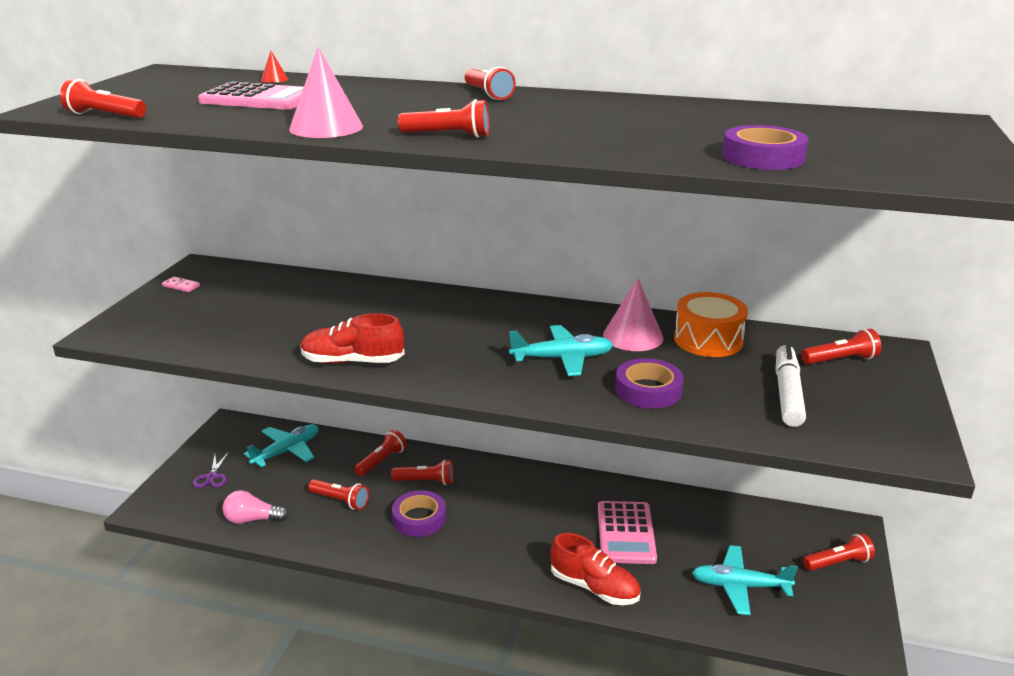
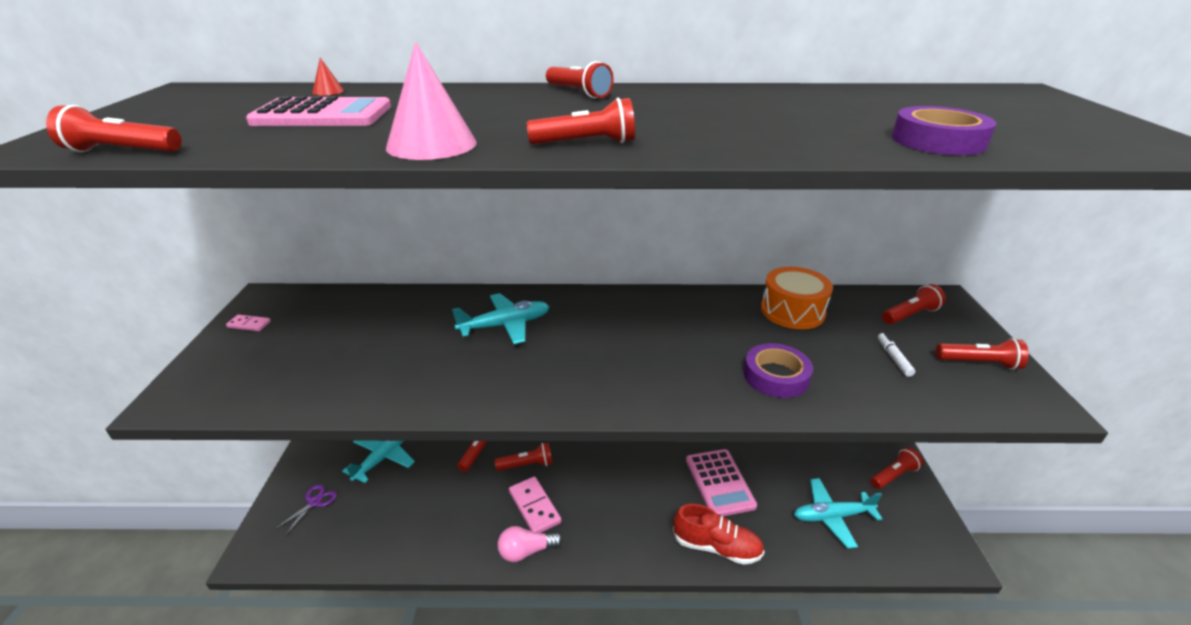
camera: 15 degrees left, 5 degrees up
purple scissors [193,452,229,488] -> purple scissors turned 135 degrees counterclockwise [275,485,337,536]
pink light bulb [222,490,289,524] -> pink light bulb moved to [498,526,563,562]
red shoe [301,313,405,364] -> none
red flashlight [308,479,369,510] -> red flashlight moved to [936,338,1029,370]
purple tape [392,490,446,537] -> pink domino [509,476,562,533]
turquoise plane [509,325,613,376] -> turquoise plane moved to [452,293,550,344]
pink cone [603,278,664,351] -> none
white marker [776,344,806,427] -> white marker [878,333,915,377], size x0.51

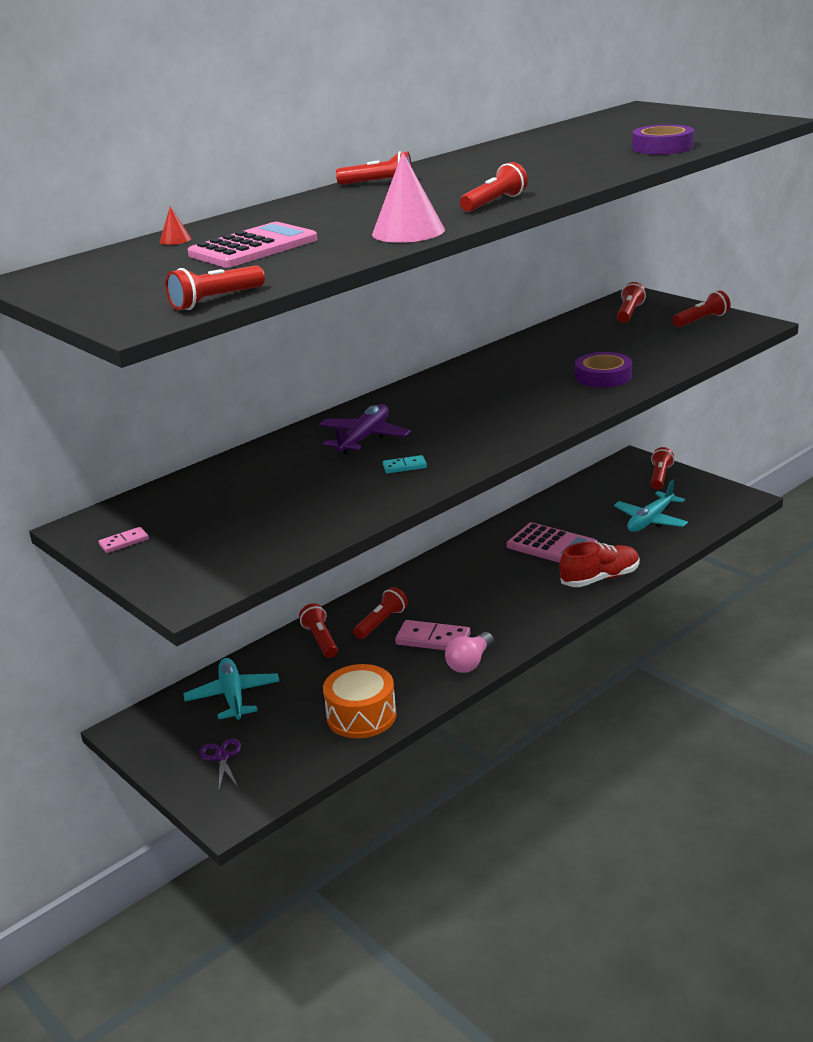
camera: 40 degrees left, 5 degrees down
turquoise plane [452,293,550,344] -> purple plane [319,404,411,455]
orange drum [761,267,833,329] -> orange drum moved to [323,664,396,738]
white marker [878,333,915,377] -> none
none -> turquoise domino [383,455,427,473]

